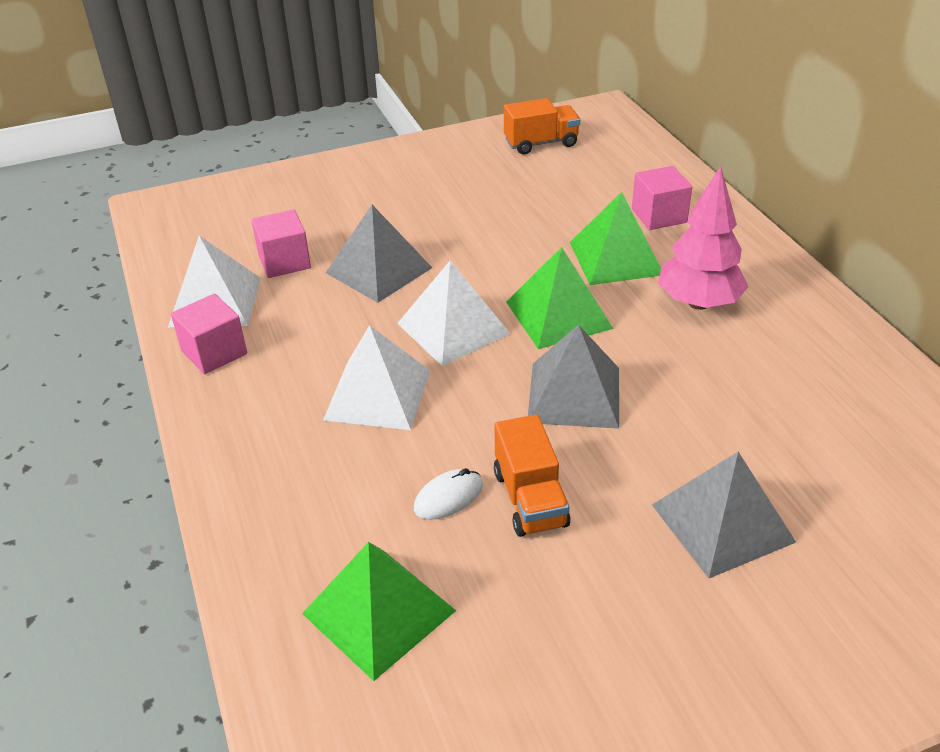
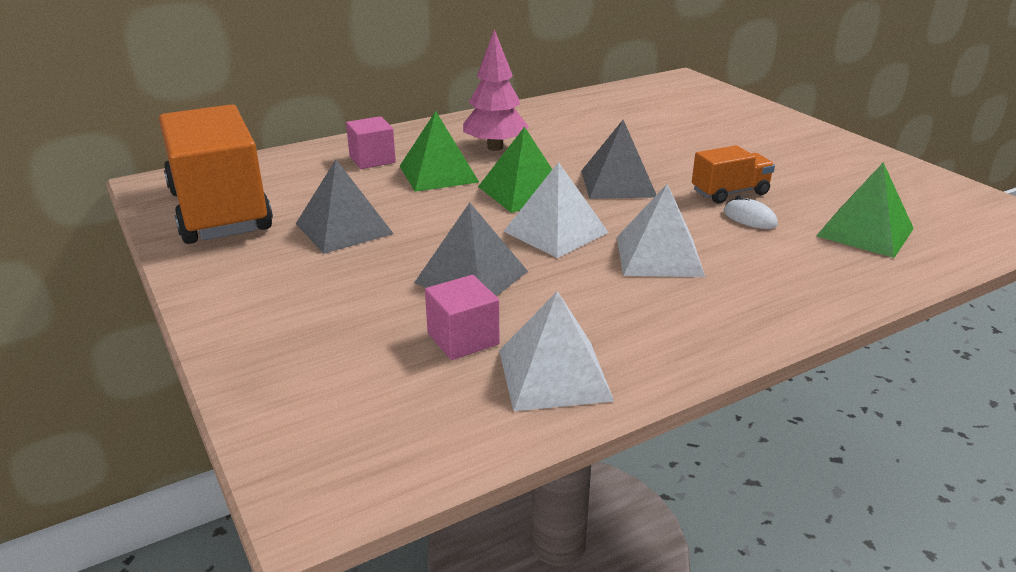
camera: 100 degrees left, 10 degrees down
pink cube [171,294,247,374] -> none
orange truck [504,98,580,154] -> orange truck [159,104,273,244], size x2.16
grey pyramid [652,452,796,578] -> grey pyramid moved to [296,160,394,254]

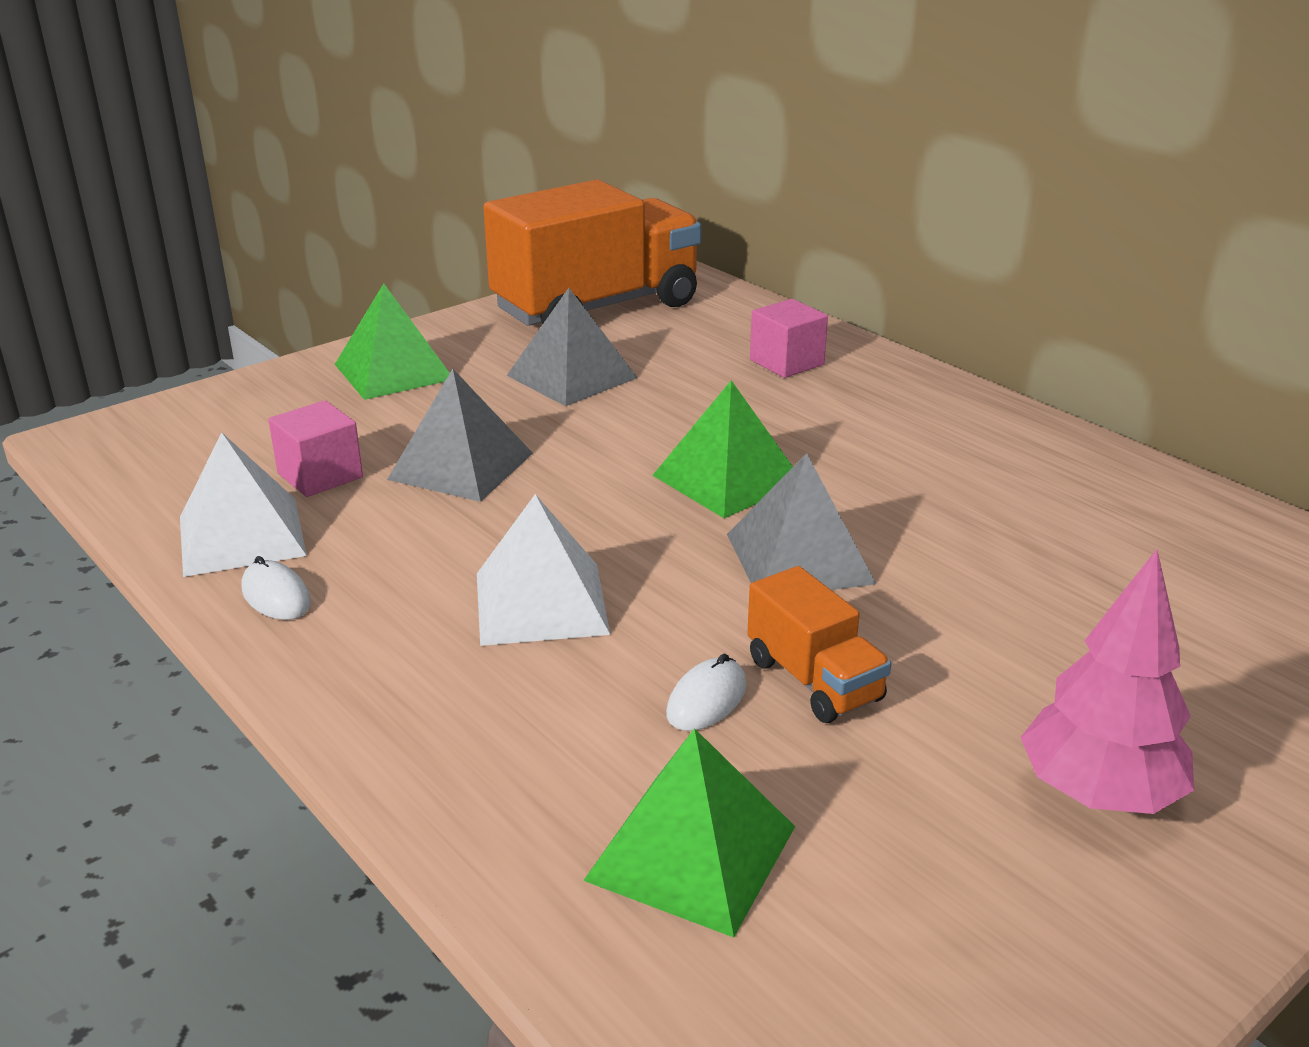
camera: 80 degrees right, 0 degrees up
green pyramid [400,111,479,192] -> green pyramid moved to [335,283,450,400]
pink tree [463,29,529,151] -> pink tree moved to [1020,549,1194,814]
white pyramid [504,162,609,258] -> none
none -> white mouse [241,556,311,620]

